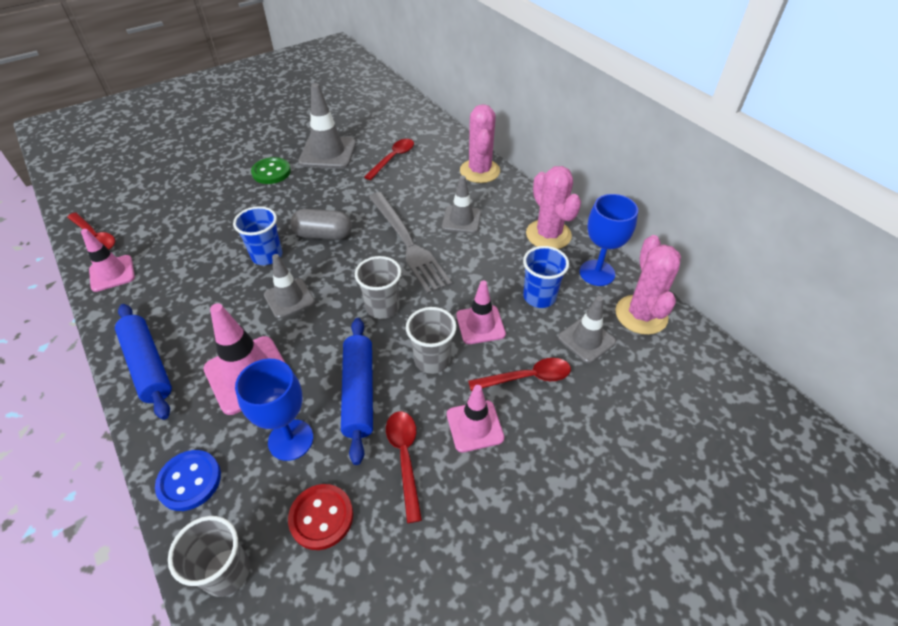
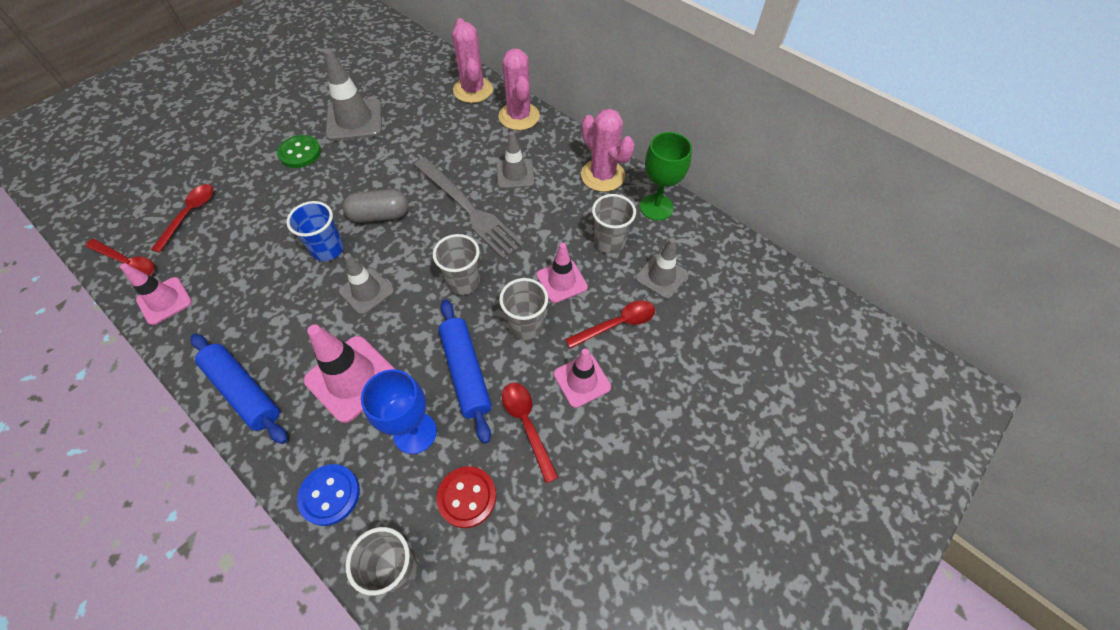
camera: 15 degrees left, 10 degrees up
red spoon [364,139,414,180] -> red spoon moved to [151,184,213,253]
blue cup [523,246,569,308] -> grey cup [592,194,636,254]
blue goblet [579,194,638,286] -> green goblet [640,132,692,221]
pink cactus [615,235,681,335] -> pink cactus moved to [452,18,493,103]

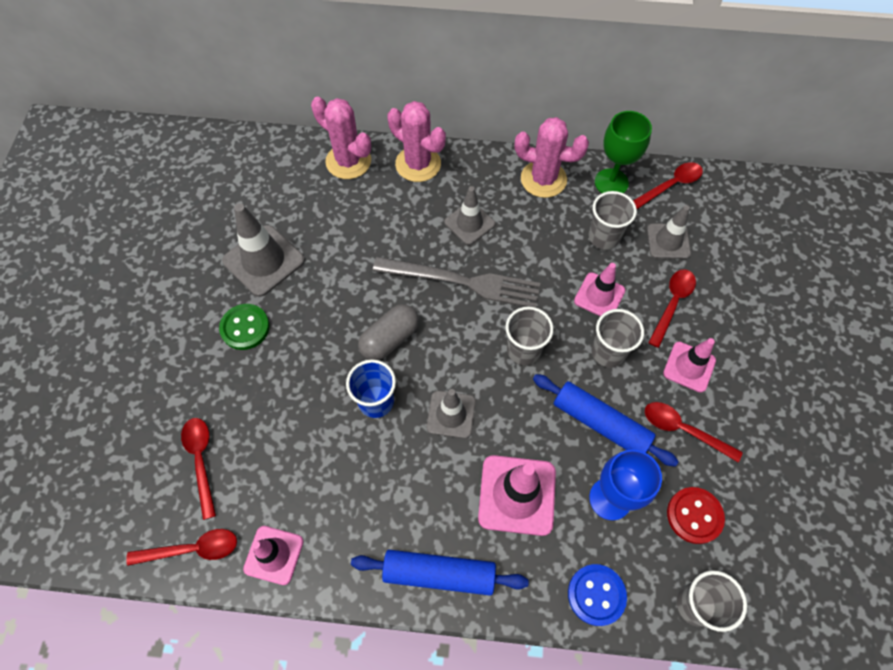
camera: 35 degrees left, 5 degrees up
none -> red spoon [633,162,703,209]

